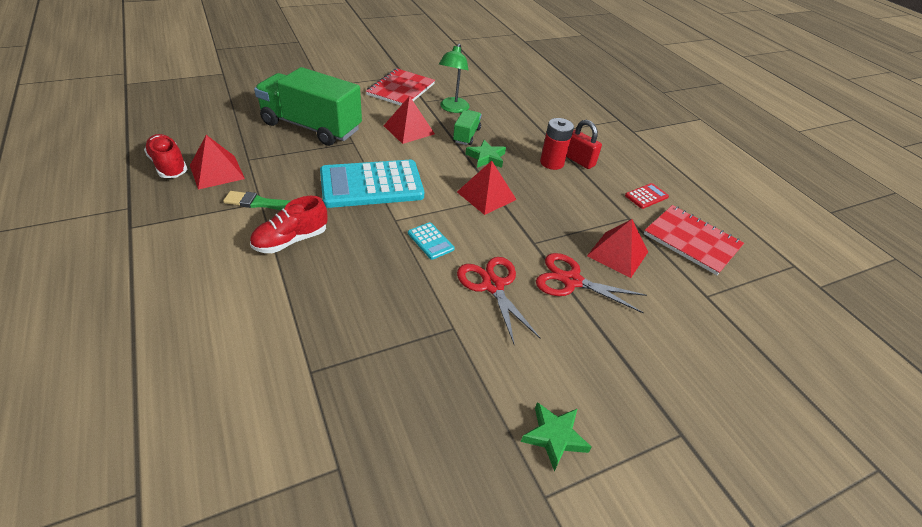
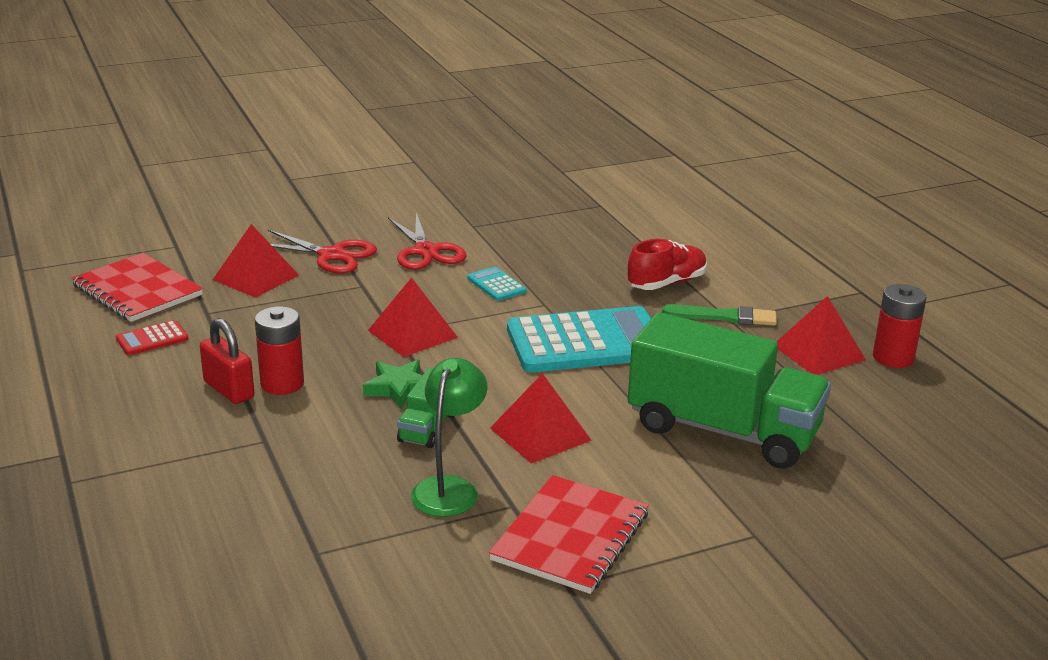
camera: 175 degrees left, 15 degrees down
red shoe [144,134,188,178] -> red battery [873,284,927,368]
green star [521,402,592,471] -> none

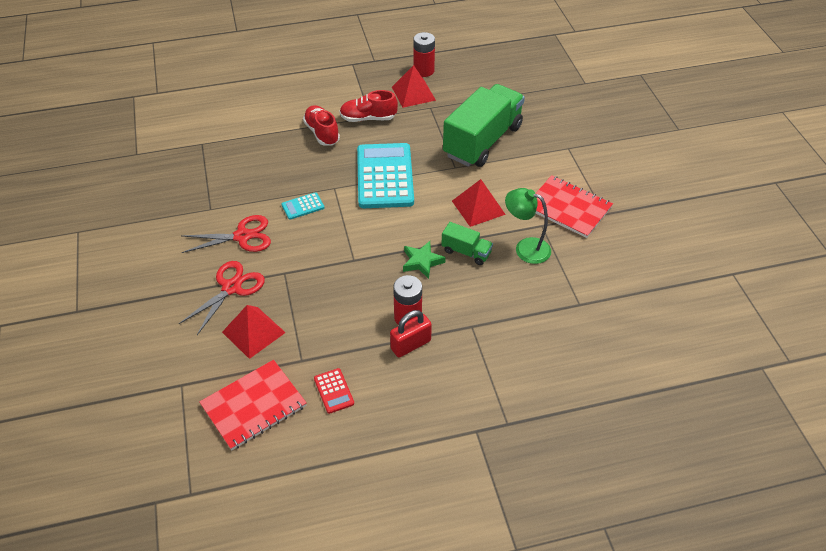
camera: 80 degrees left, 20 degrees up
red pyramid [368,277,458,357] -> none
green brush [662,304,777,326] -> red shoe [340,90,398,122]

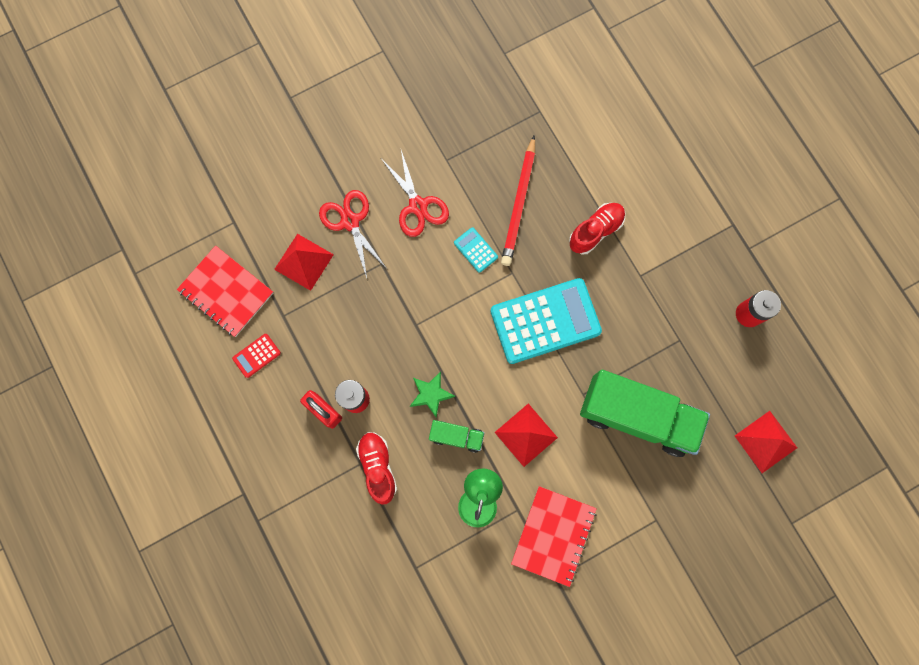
camera: 75 degrees right, 30 degrees up
red scissors [179,261,265,335] -> red scissors turned 135 degrees counterclockwise [319,190,388,278]
red shoe [340,90,398,122] -> red shoe moved to [356,432,397,505]
red pyramid [392,65,436,108] -> red pyramid moved to [735,411,797,473]
green truck [441,222,493,265] -> green truck turned 90 degrees counterclockwise [429,420,485,453]
none -> red pencil [501,135,535,266]

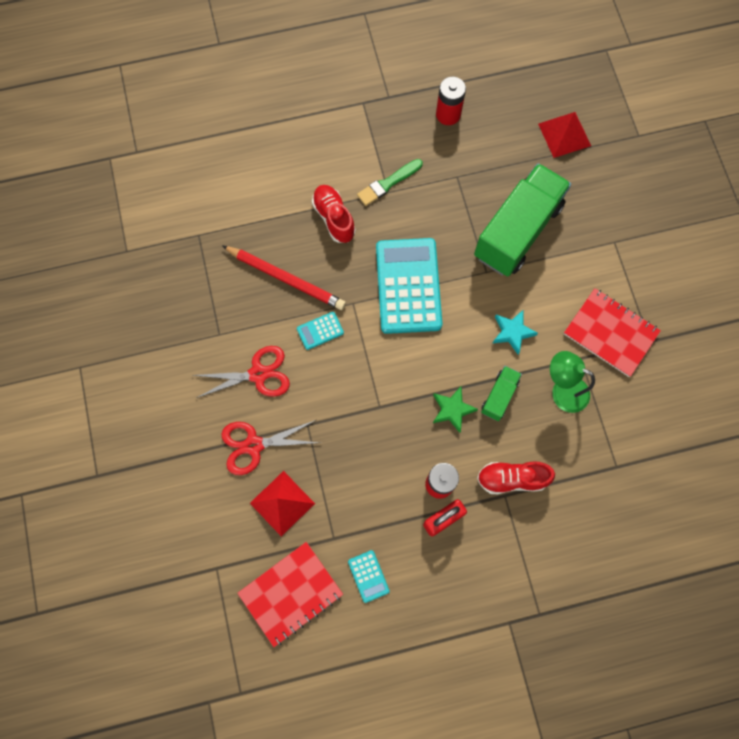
camera: 75 degrees left, 5 degrees down
red calculator [232,334,281,378] -> turquoise calculator [348,550,390,603]
red pyramid [495,404,558,467] -> turquoise star [493,310,538,354]
none -> green brush [357,159,423,206]

